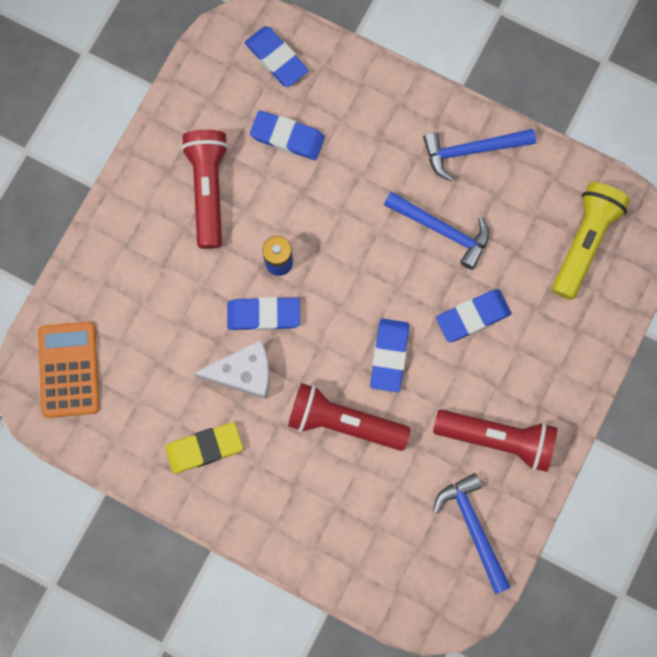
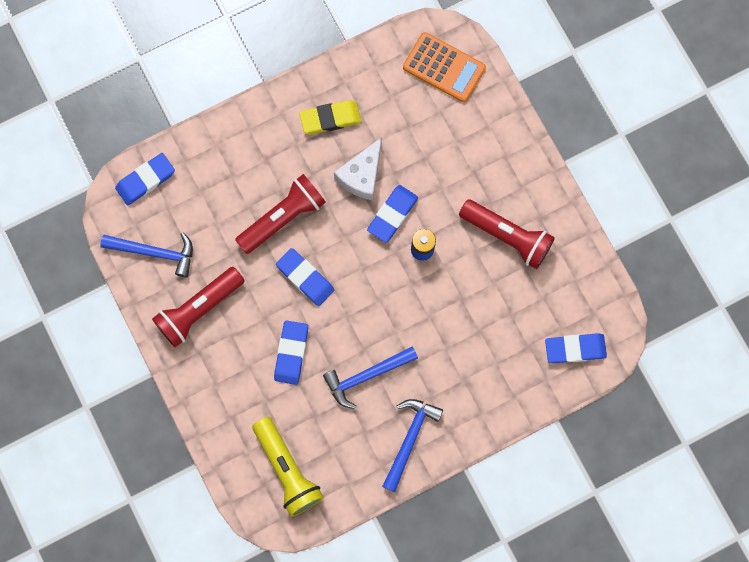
camera: 125 degrees right, 0 degrees up
yellow eraser [165,422,243,474] -> yellow eraser turned 60 degrees clockwise [299,100,361,134]
blue eraser [250,110,325,160] -> blue eraser moved to [115,153,175,206]

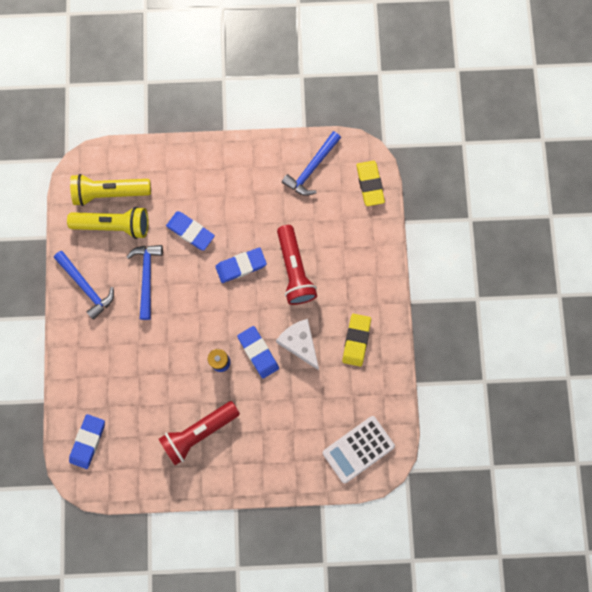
camera: 115 degrees right, 0 degrees up
blue eraser [115,153,175,206] -> yellow eraser [356,161,385,206]
red flashlight [152,267,245,347] -> none
orange calculator [403,32,486,102] -> white calculator [323,416,395,483]
none -> yellow flashlight [67,207,149,239]

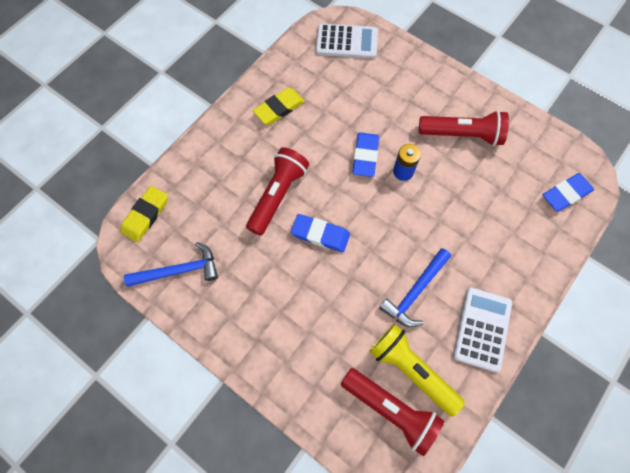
camera: 140 degrees left, 10 degrees down
blue hammer [54,251,114,320] -> white calculator [453,288,512,372]
yellow flashlight [70,174,151,206] -> red flashlight [341,368,444,456]
blue eraser [166,211,215,251] -> none
white cheese [276,319,319,370] -> none

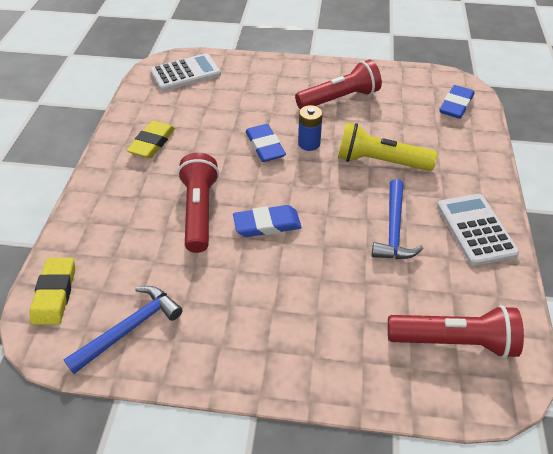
camera: 30 degrees left, 20 degrees down
yellow flashlight [369,324,465,417] -> yellow flashlight moved to [338,123,438,171]

